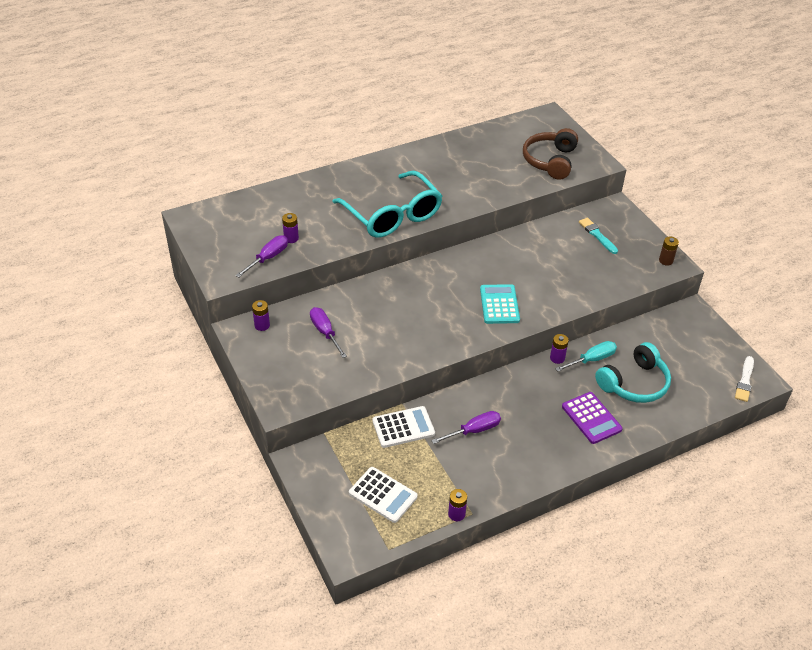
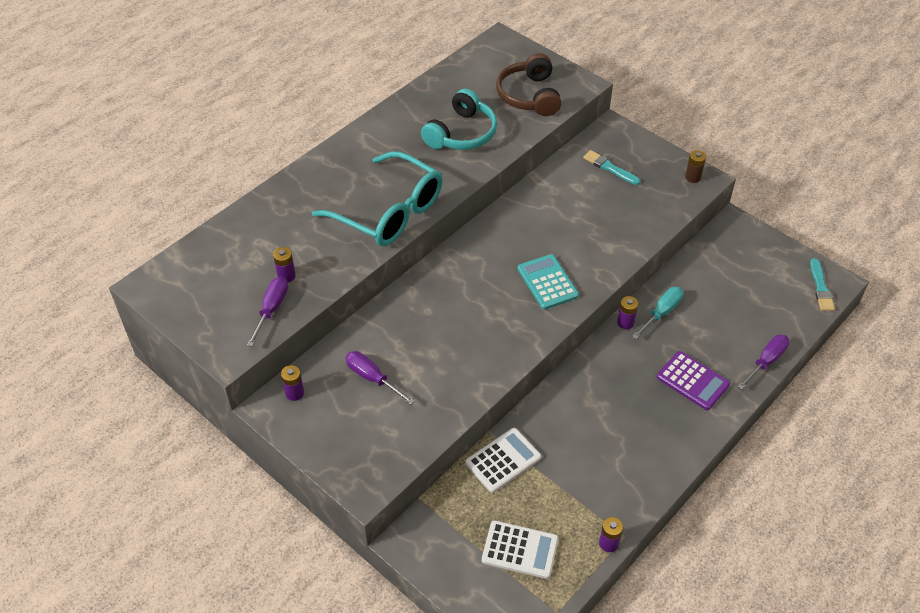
camera: 20 degrees left, 5 degrees up
purple screwdriver [431,411,501,444] -> purple screwdriver moved to [737,335,790,390]
turquoise headphones [595,342,671,403] -> turquoise headphones moved to [421,89,497,150]
white brush [735,356,754,402] -> turquoise brush [810,258,835,311]

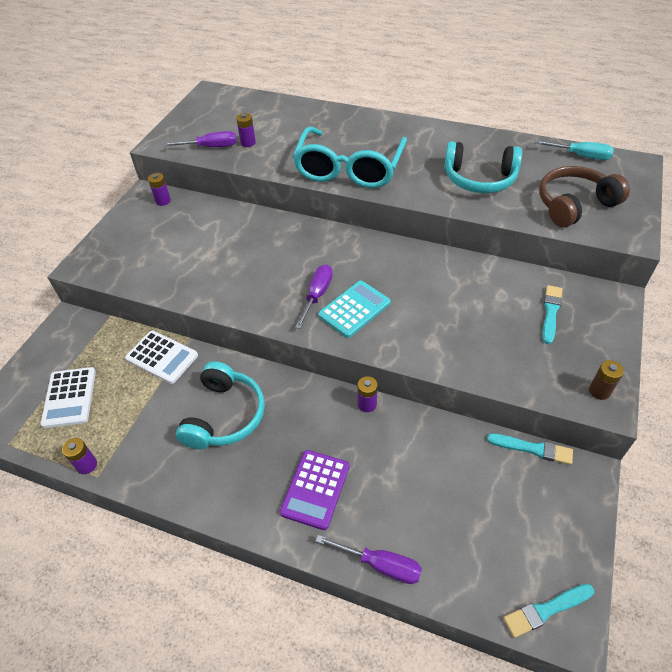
camera: 70 degrees right, 0 degrees up
purple screwdriver [345,351,415,404] -> purple screwdriver moved to [295,264,333,329]
turquoise screwdriver [632,287,683,339] -> turquoise screwdriver moved to [534,140,614,160]
none -> turquoise headphones [176,361,265,449]
none -> turquoise brush [487,433,573,465]

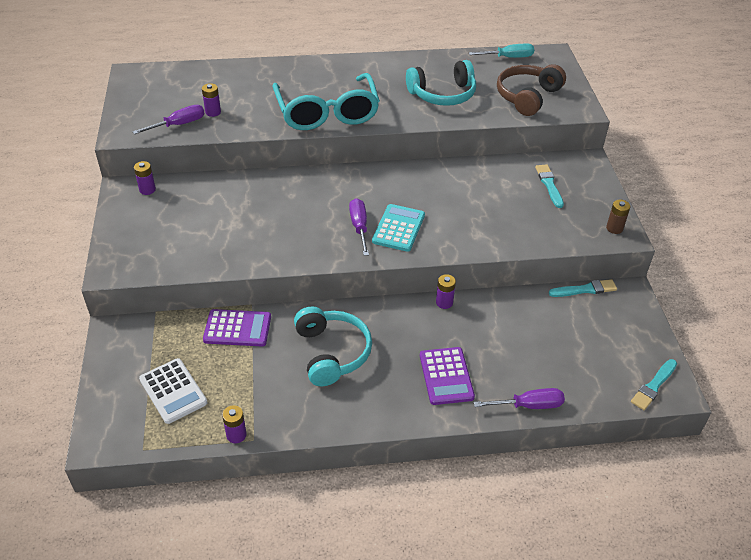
camera: 30 degrees left, 5 degrees down
white calculator [125,331,198,384] -> purple calculator [203,309,271,346]

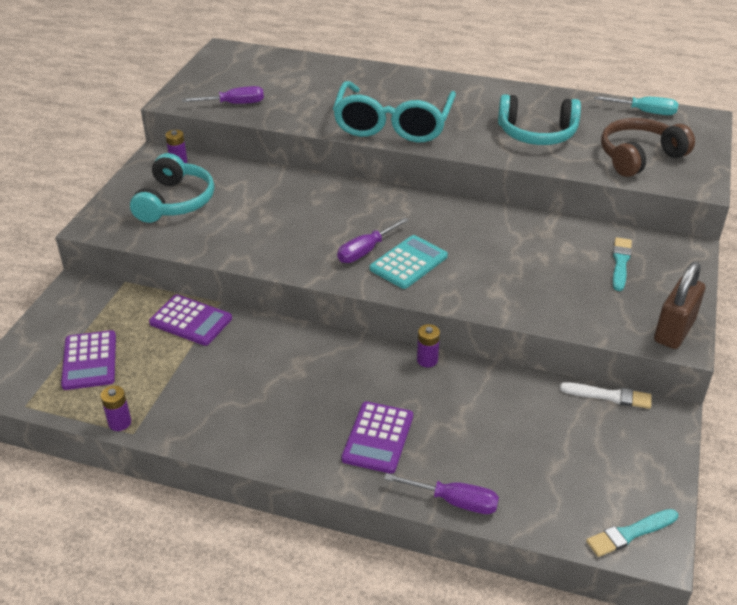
camera: 25 degrees right, 5 degrees down
white calculator [139,358,208,424] -> purple calculator [61,330,116,390]
purple battery [202,83,221,117] -> none
turquoise headphones [294,307,372,386] -> turquoise headphones moved to [130,153,214,223]
purple screwdriver [349,198,369,256] -> purple screwdriver turned 150 degrees counterclockwise [337,217,409,263]
turquoise brush [549,279,617,297] -> white brush [560,382,652,409]
brown battery [606,200,630,234] -> brown padlock [654,262,705,349]

